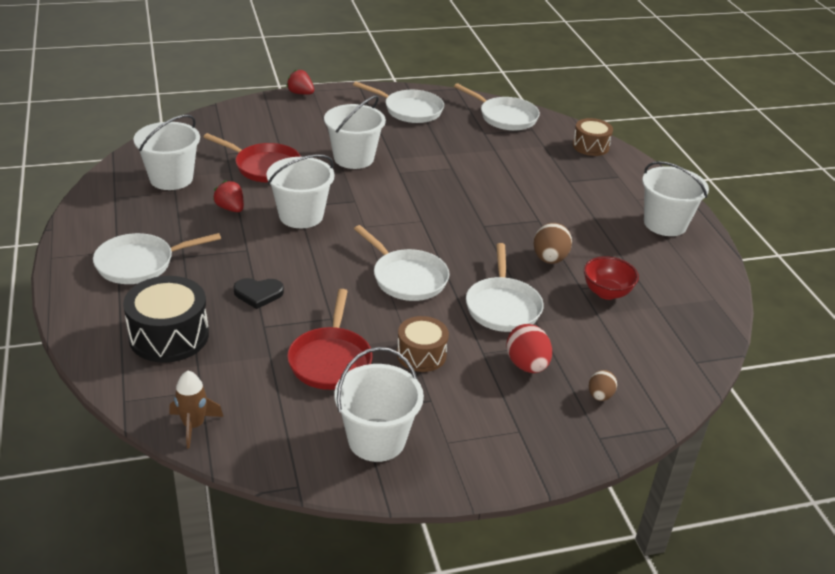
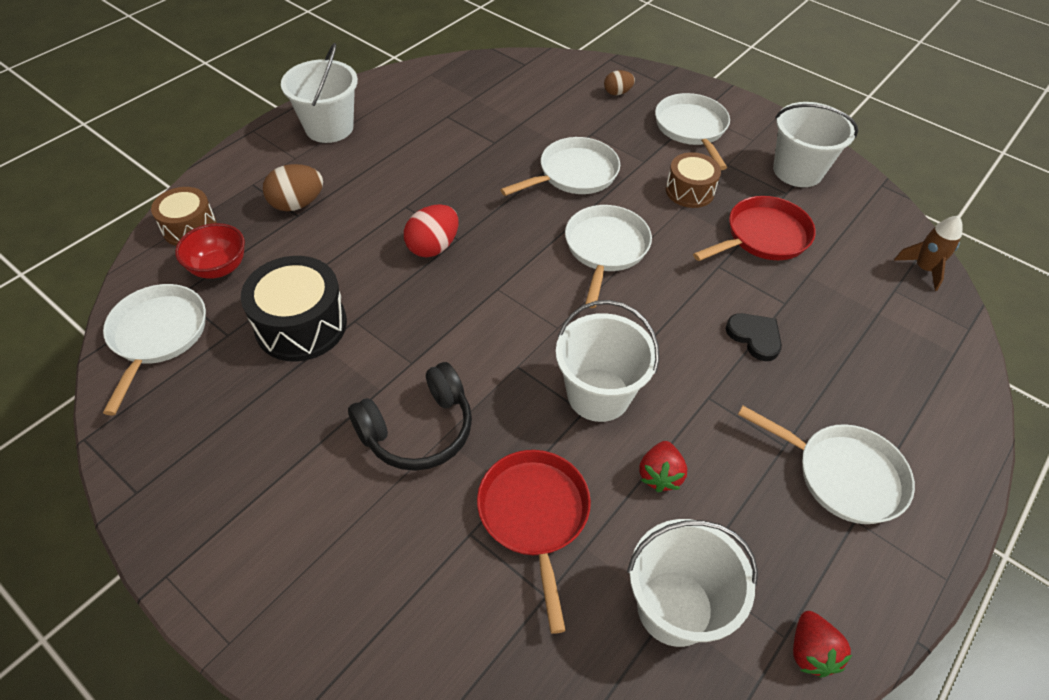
camera: 125 degrees left, 15 degrees up
black drum [123,276,209,363] -> black drum moved to [241,256,347,362]
red strawberry [286,69,314,95] -> red strawberry moved to [793,611,852,678]
white bucket [324,95,386,169] -> black headphones [348,362,472,471]
white pan [353,81,444,123] -> white pan moved to [655,93,730,170]
red egg [506,324,552,373] -> red egg moved to [404,204,459,257]
brown egg [533,223,572,264] -> brown egg moved to [263,164,323,211]
red bowl [584,256,639,300] -> red bowl moved to [175,223,245,279]

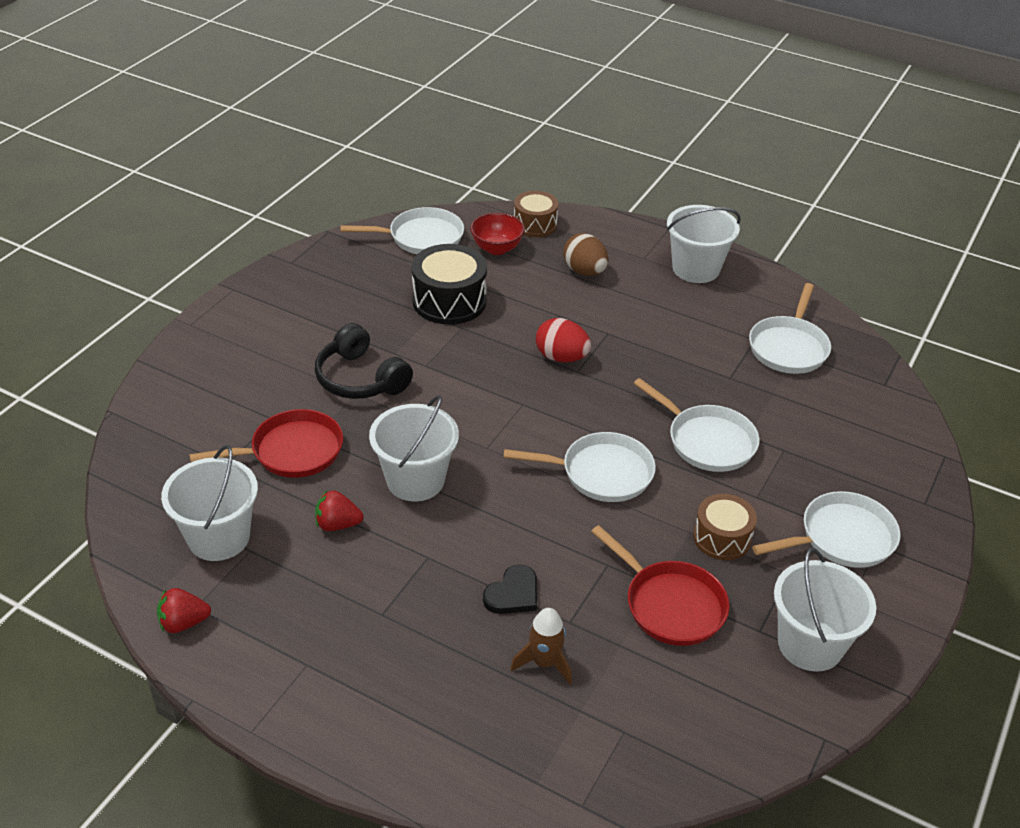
camera: 80 degrees right, 10 degrees down
brown egg [604,70,635,95] -> none
white pan [738,406,915,524] -> white pan moved to [749,283,831,374]
brown rocket [894,216,963,291] -> brown rocket moved to [510,608,572,684]

